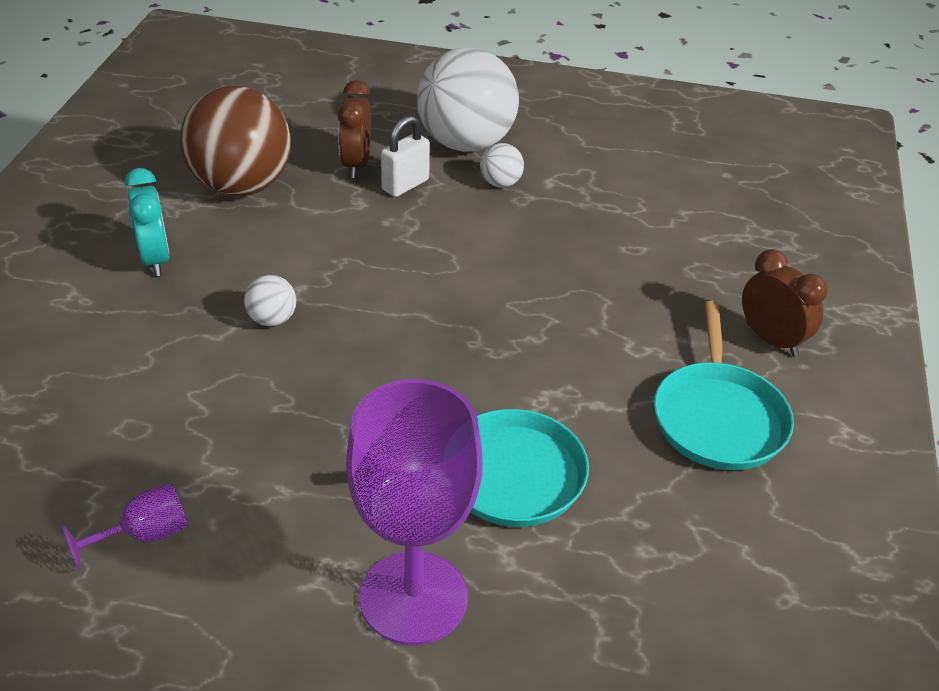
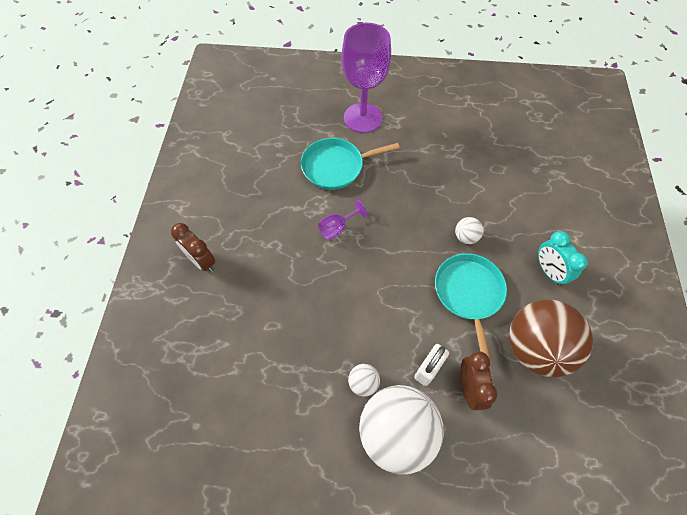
camera: 175 degrees right, 20 degrees up
purple goblet [62,484,188,570] -> purple goblet moved to [318,200,367,240]
turquoise pan [654,301,794,470] -> turquoise pan moved to [435,253,507,365]

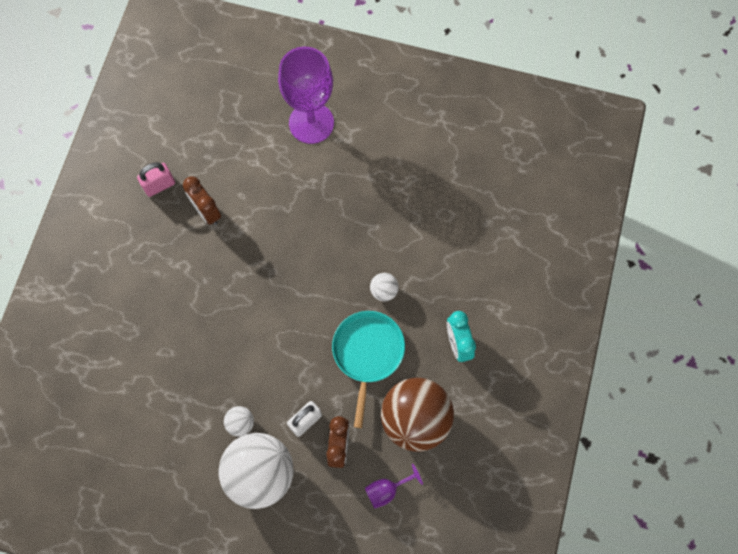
camera: 10 degrees right, 10 degrees up
brown clock [171,223,216,272] -> brown clock moved to [183,176,221,225]
turquoise pan [301,138,400,190] -> none
purple goblet [318,200,367,240] -> purple goblet moved to [365,464,423,509]
none -> pink padlock [137,162,175,197]

